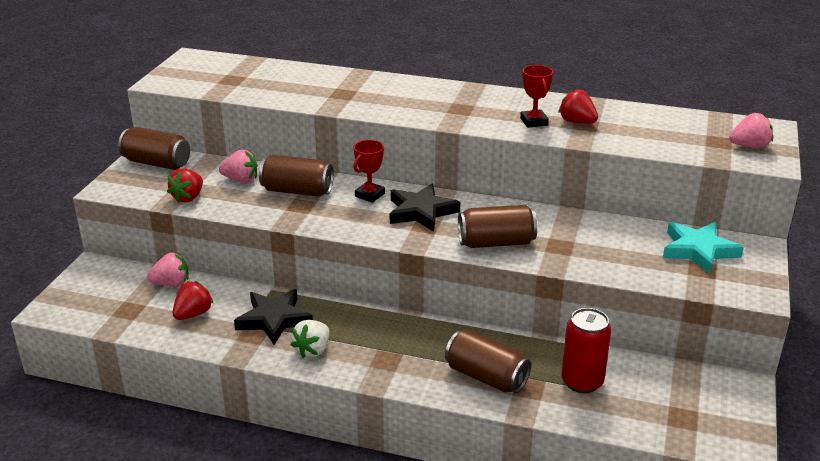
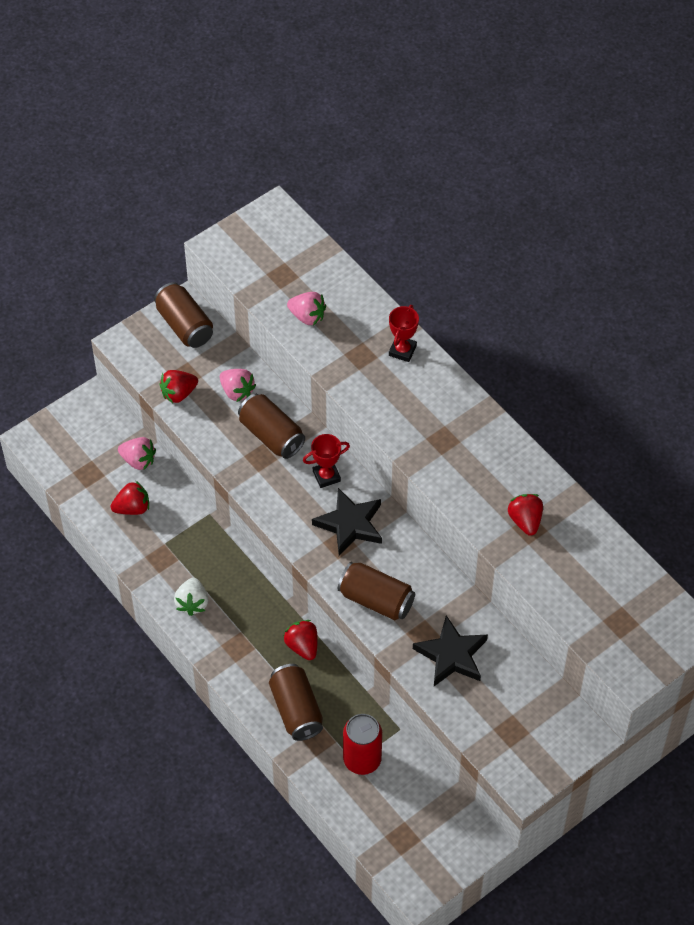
camera: 35 degrees right, 25 degrees up
black star [234,289,313,345] -> black star moved to [413,615,488,686]
white strawberry [291,320,329,358] -> white strawberry turned 60 degrees counterclockwise [174,578,208,616]
red trophy [520,65,553,128] -> red trophy moved to [389,305,419,362]
turquoise star [663,222,744,274] -> none
pink strawberry [729,113,773,148] -> pink strawberry moved to [287,292,326,326]
none -> red strawberry [284,620,318,660]

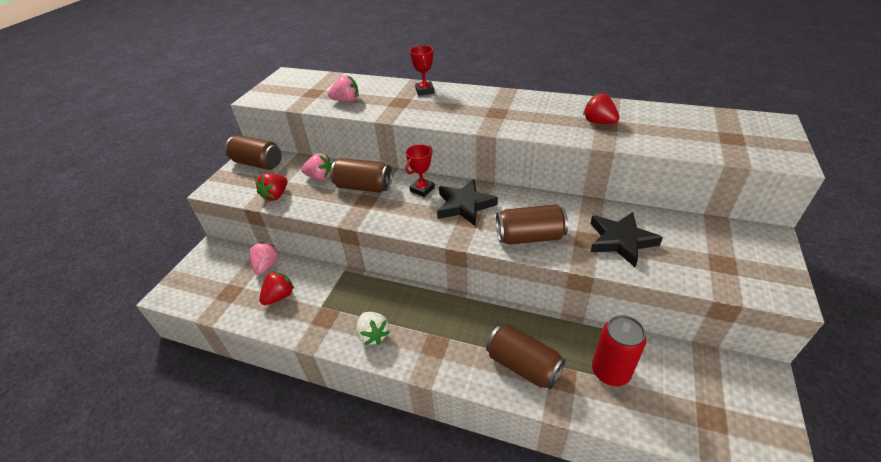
camera: 30 degrees left, 15 degrees down
pink strawberry [118,437,156,470] -> pink strawberry turned 75 degrees counterclockwise [249,242,280,275]
red strawberry [284,620,318,660] -> none

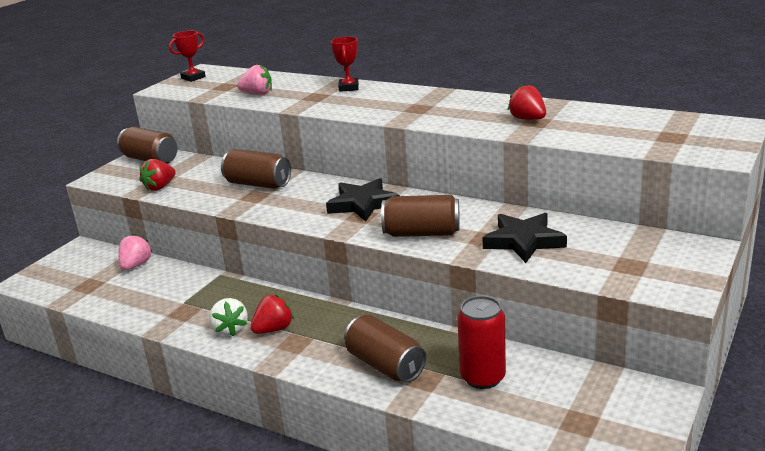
camera: 10 degrees right, 15 degrees down
red strawberry [259,271,294,305] -> red strawberry moved to [250,294,294,334]
pink strawberry [301,153,332,180] -> none
red trophy [406,144,435,197] -> red trophy moved to [169,31,206,82]

